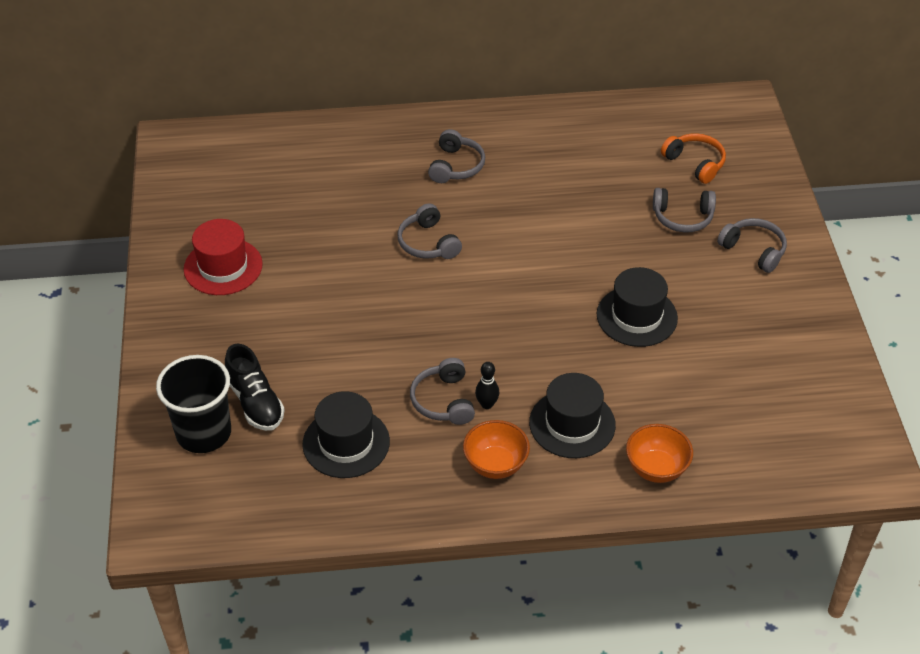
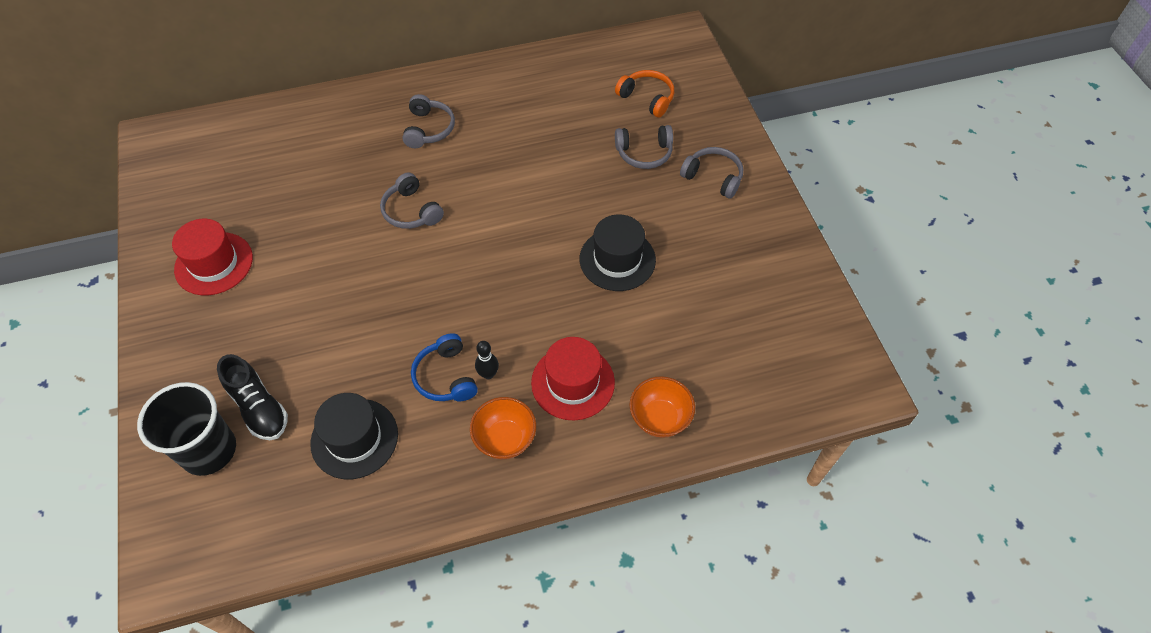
camera: 10 degrees left, 10 degrees up
grey headphones [410,358,475,425] -> blue headphones [411,333,478,401]
black hat [529,373,616,458] -> red hat [531,337,615,421]

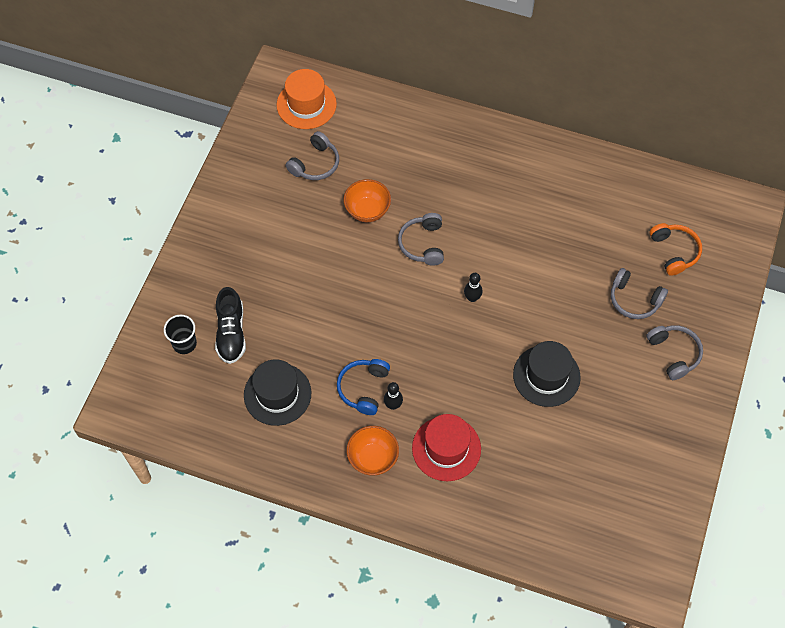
camera: 35 degrees right, 5 degrees up
black cup [137,382,236,476] -> black cup [164,315,197,354], size x0.57
red hat [172,219,253,295] -> none
grey headphones [402,94,455,148] -> grey headphones moved to [286,131,339,180]
orange bowl [630,376,695,438] -> orange bowl moved to [343,179,391,222]
none -> orange hat [277,69,337,129]
none -> black bowling pin [464,273,482,302]

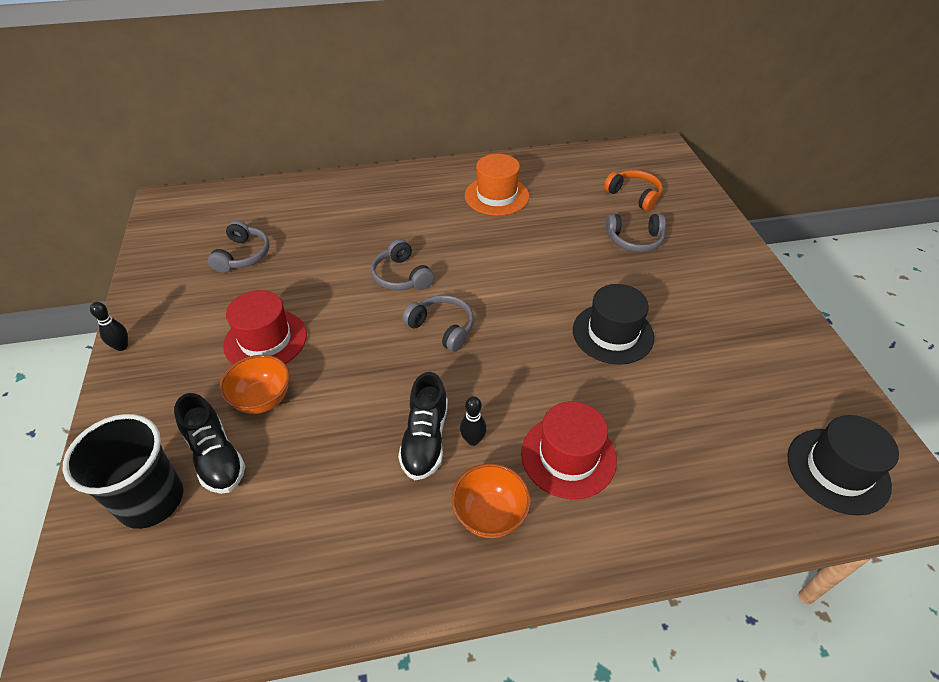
camera: 30 degrees left, 15 degrees down
black cup [164,315,197,354] -> black cup [63,414,183,529], size x1.75
black hat [244,359,311,426] -> black hat moved to [787,415,899,515]
orange hat [277,69,337,129] -> orange hat moved to [465,154,529,216]
blue headphones [337,359,390,415] -> black shoe [398,372,448,480]
orange bowl [343,179,391,222] -> orange bowl moved to [220,355,290,414]
black bowling pin [464,273,482,302] -> black bowling pin moved to [90,302,128,351]
grey headphones [646,325,703,380] -> grey headphones moved to [403,295,474,352]
none -> red hat [223,290,307,364]

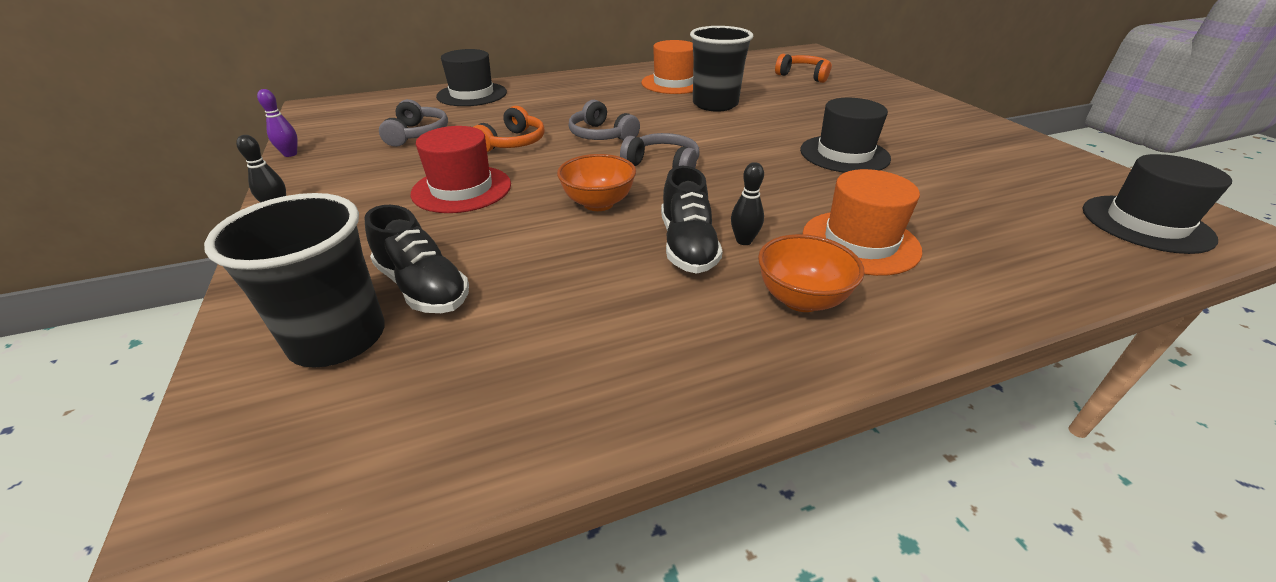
camera: 10 degrees left, 10 degrees down
orange bowl [220,355,290,414] -> orange bowl moved to [557,154,636,211]
red hat [521,401,617,499] -> orange hat [803,169,922,276]
grey headphones [605,214,666,252] -> none
none -> purple bowling pin [257,89,298,157]
none -> black hat [436,49,507,106]
none -> orange headphones [474,106,545,152]
none -> black cup [690,26,753,112]

